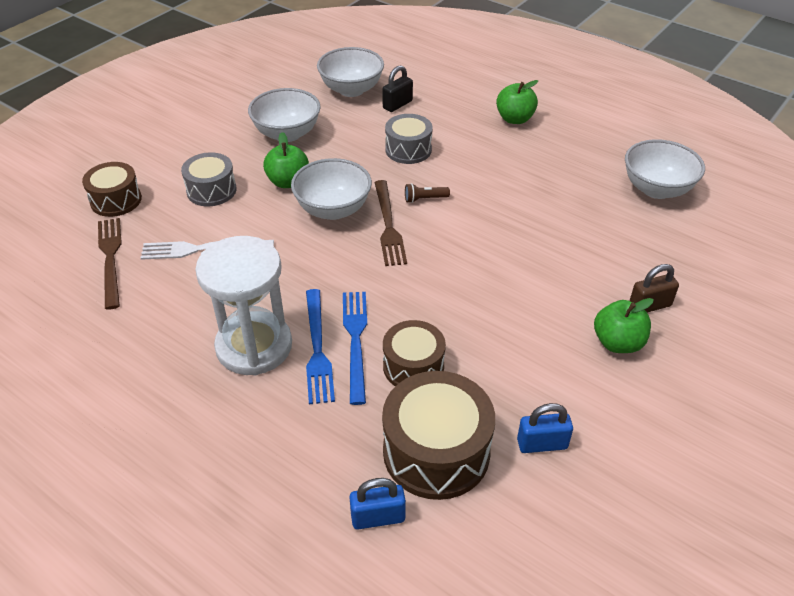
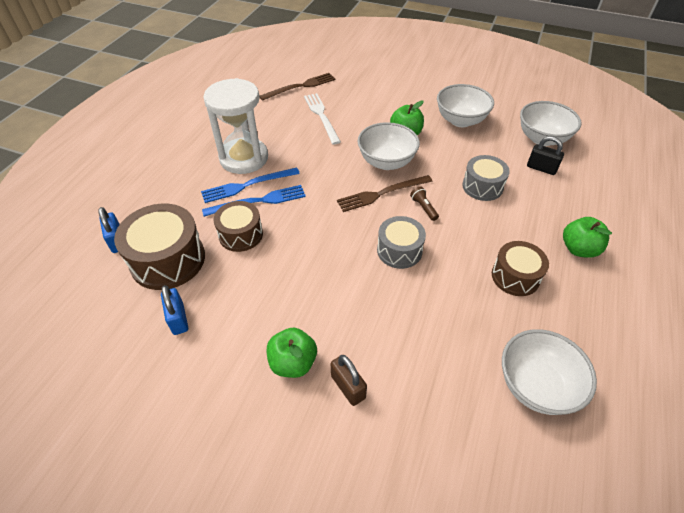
camera: 75 degrees right, 5 degrees up
brown drum [82,162,142,217] -> brown drum moved to [492,241,549,296]
grey drum [181,152,236,206] -> grey drum moved to [377,216,426,269]

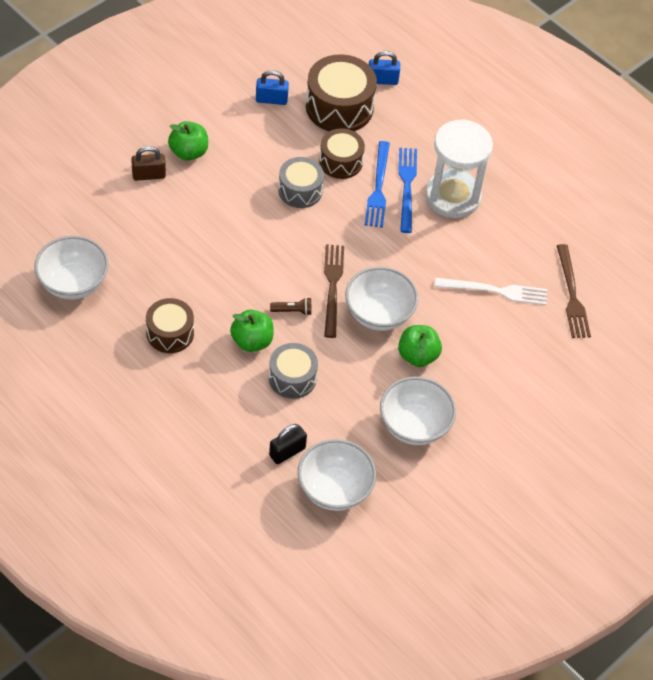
camera: 110 degrees right, 5 degrees up
grey drum [377,216,426,269] -> grey drum moved to [278,157,324,208]
green apple [563,217,612,258] -> green apple moved to [230,310,274,352]

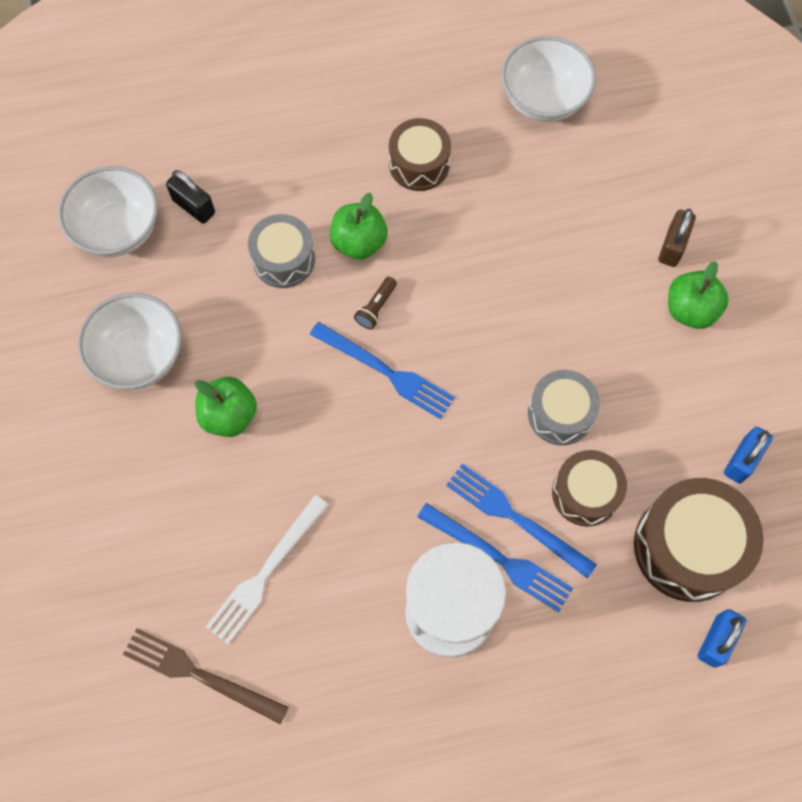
camera: 125 degrees right, 15 degrees up
black padlock [269,424,307,464] -> black padlock turned 45 degrees counterclockwise [166,170,215,224]
brown fork [324,244,344,338] -> blue fork [310,322,455,419]
white bowl [345,267,418,331] -> none

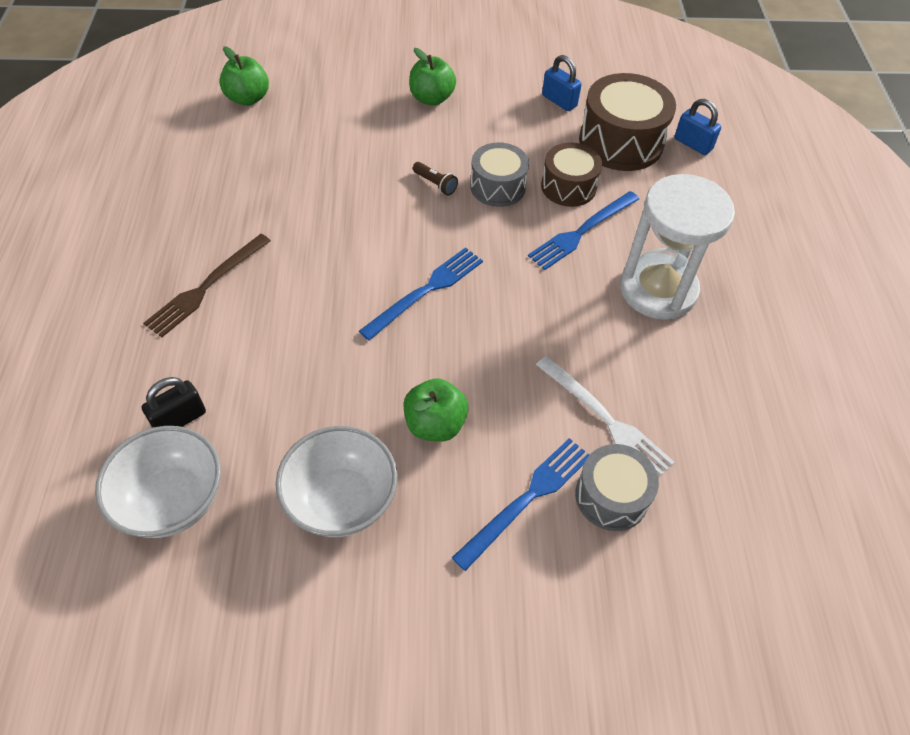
camera: 80 degrees left, 15 degrees down
brown fork [123,628,289,724] -> brown fork moved to [143,234,271,338]
grey drum [248,214,315,288] -> grey drum moved to [575,444,659,531]
green apple [330,193,388,260] -> green apple moved to [219,46,269,106]
brown flashlight [354,277,397,329] -> brown flashlight moved to [413,162,458,196]
brown drum [389,118,451,191] -> none
blue fork [417,503,573,612] -> blue fork moved to [452,438,589,571]
white bowl [501,36,596,122] -> none
brown padlock [659,209,696,267] -> none

